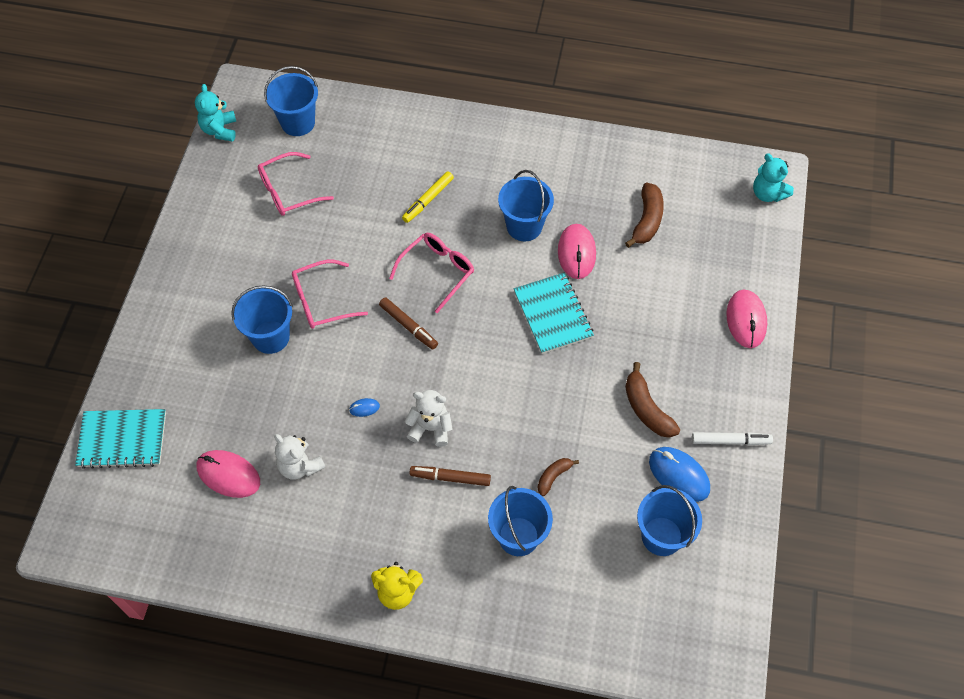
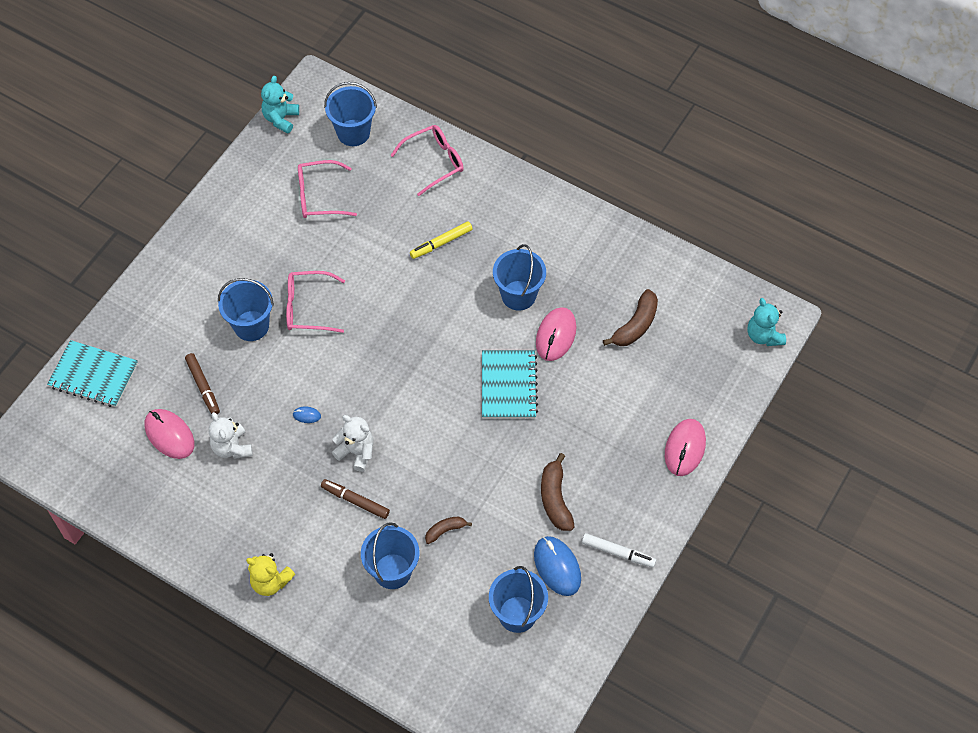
camera: 20 degrees right, 0 degrees up
brown marker [379,297,438,350] -> brown marker moved to [185,353,220,414]
pink glasses [389,233,474,313] -> pink glasses moved to [391,125,464,196]

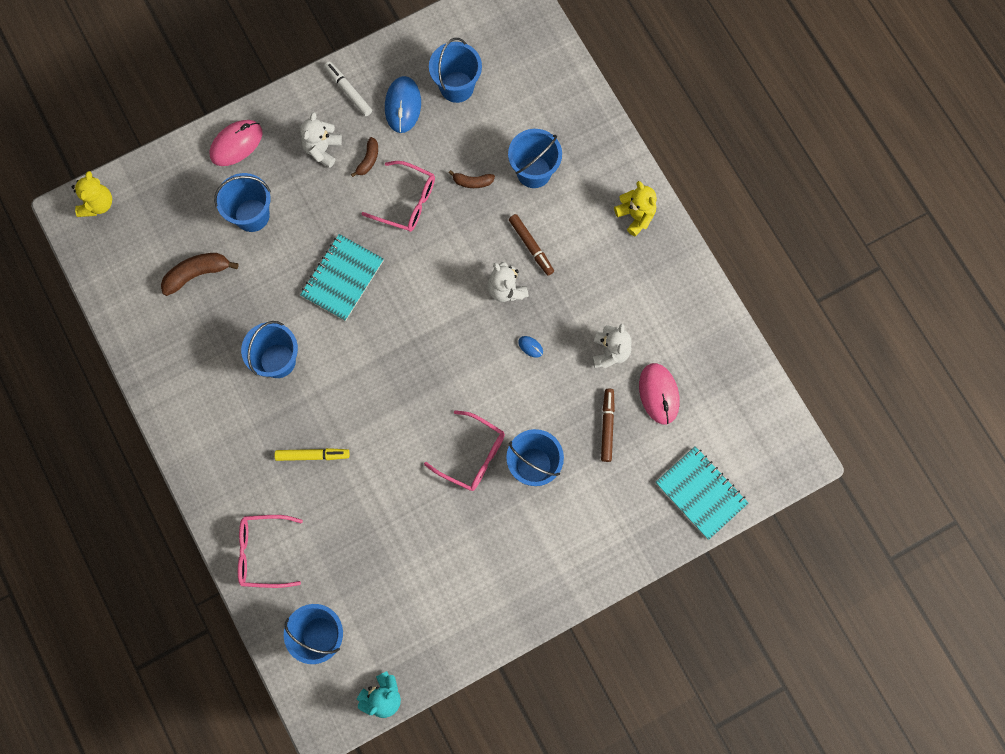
camera: 150 degrees left, 15 degrees up
pink glasses [298,160,357,218] -> pink glasses moved to [362,161,435,232]
pink mouse [536,307,576,361] -> none
brown banana [541,453,575,531] -> brown banana [351,137,378,177], size x0.59
turquoise teddy bear [748,298,786,346] -> yellow teddy bear [72,171,112,217]
none -> blue bucket [214,173,271,232]
none -> white teddy bear [300,112,342,168]

